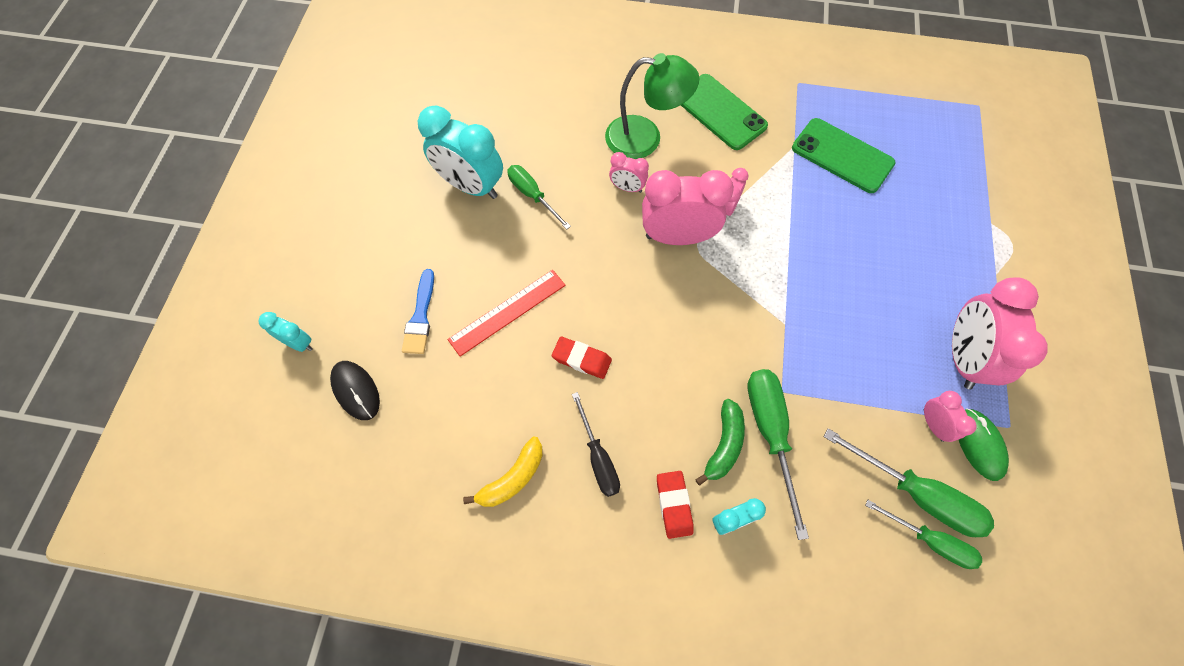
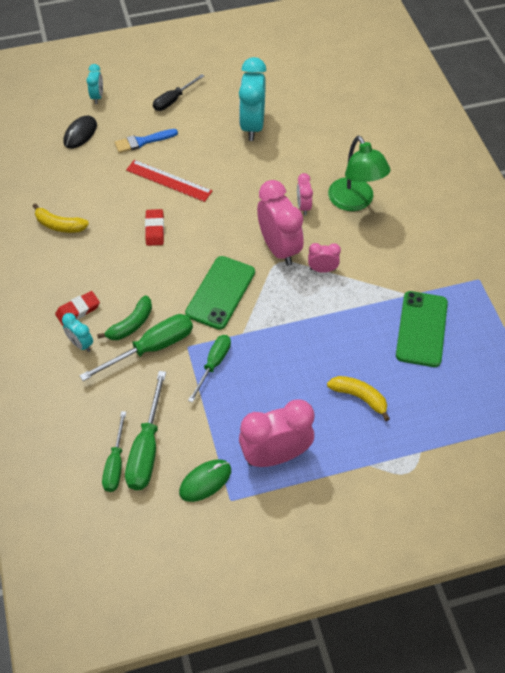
camera: 65 degrees right, 10 degrees down
green screwdriver [507,165,571,230] -> green screwdriver moved to [188,335,231,402]
black screwdriver [572,392,620,497] -> black screwdriver moved to [153,74,204,111]
green phone [681,74,768,150] -> green phone moved to [185,256,255,330]
green banana [695,399,745,486] -> green banana turned 45 degrees counterclockwise [97,295,152,340]
pink clock [924,391,977,442] -> none
none -> yellow banana [327,376,390,421]

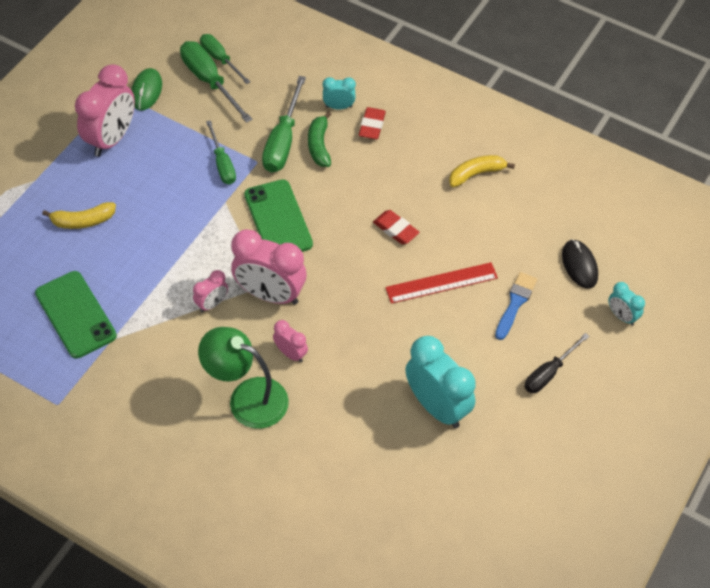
camera: 135 degrees right, 0 degrees up
black screwdriver [153,74,204,111] -> black screwdriver turned 135 degrees counterclockwise [524,333,589,393]

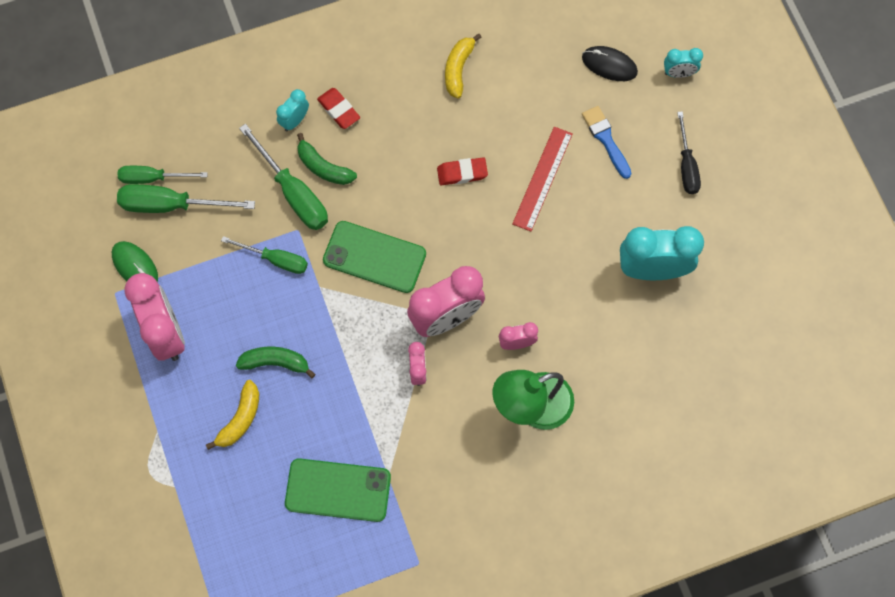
camera: 50 degrees left, 15 degrees up
none -> green banana [236,347,315,379]

